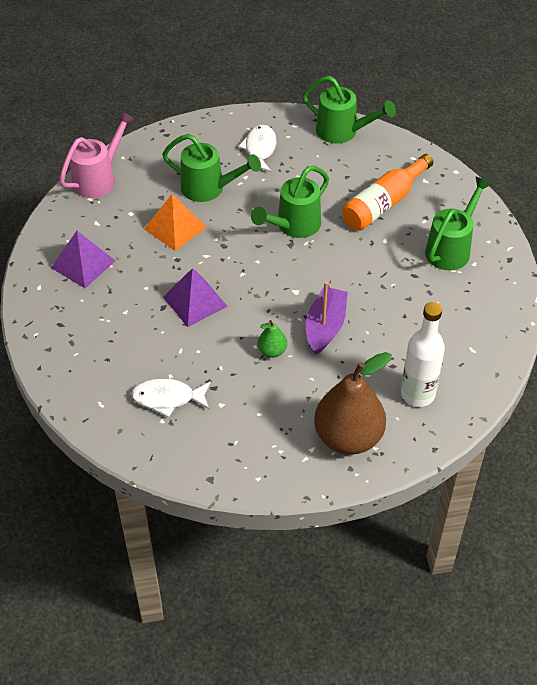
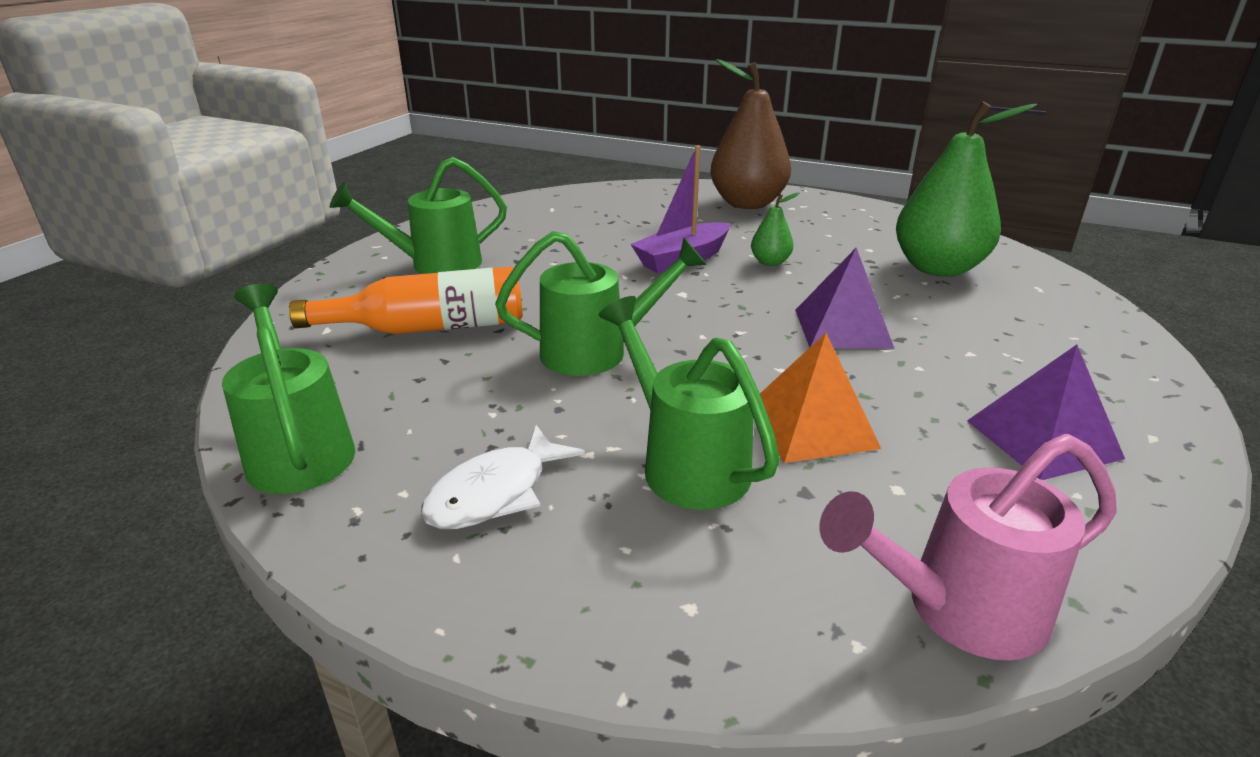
camera: 145 degrees left, 20 degrees down
white fish [131,378,211,417] -> green pear [896,101,1037,277]
white bottle [401,302,445,407] -> none

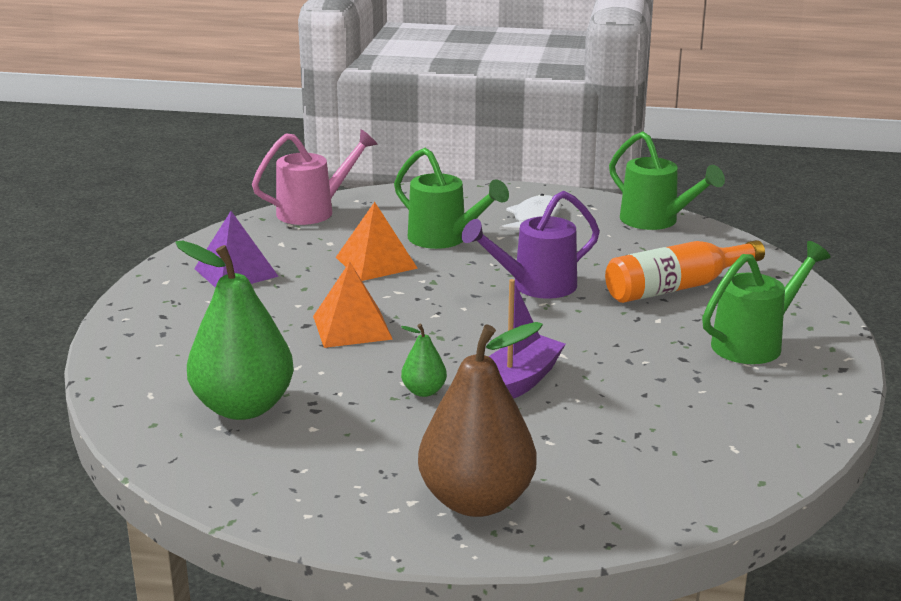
camera: 165 degrees right, 5 degrees down
green watering can [495,231,707,376] -> purple watering can [462,191,600,299]
purple pyramid [795,248,895,349] -> orange pyramid [313,262,393,348]

